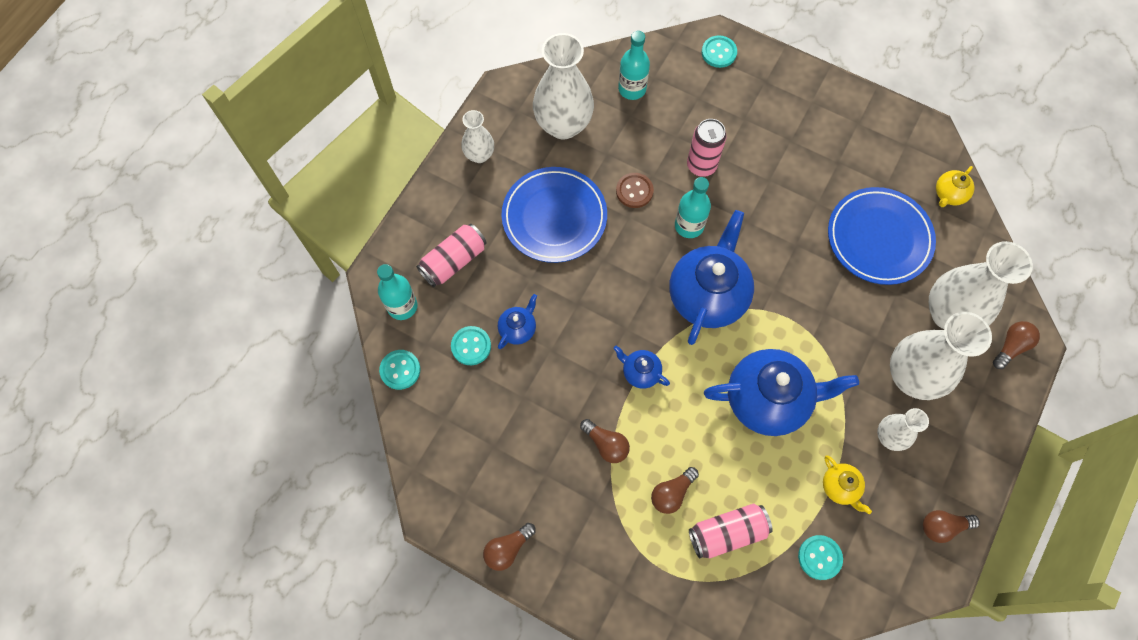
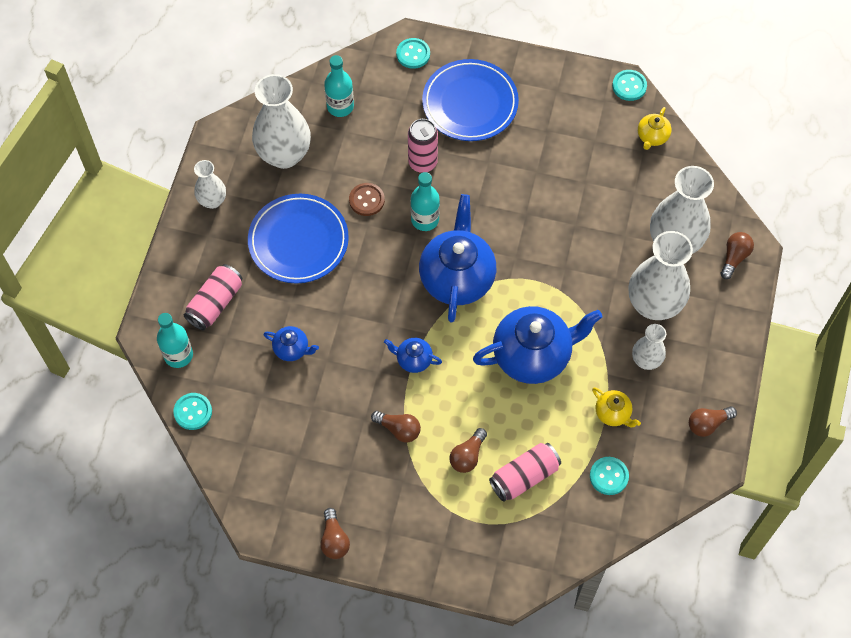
camera: 15 degrees left, 5 degrees down
turquoise button [451,326,491,365] -> turquoise button moved to [612,70,647,101]
brown light bulb [483,523,536,571] -> brown light bulb turned 45 degrees counterclockwise [320,508,350,559]
blue teapot [498,294,537,349] -> blue teapot turned 90 degrees clockwise [263,326,319,361]
blue plate [828,187,936,285] -> blue plate moved to [422,59,519,141]

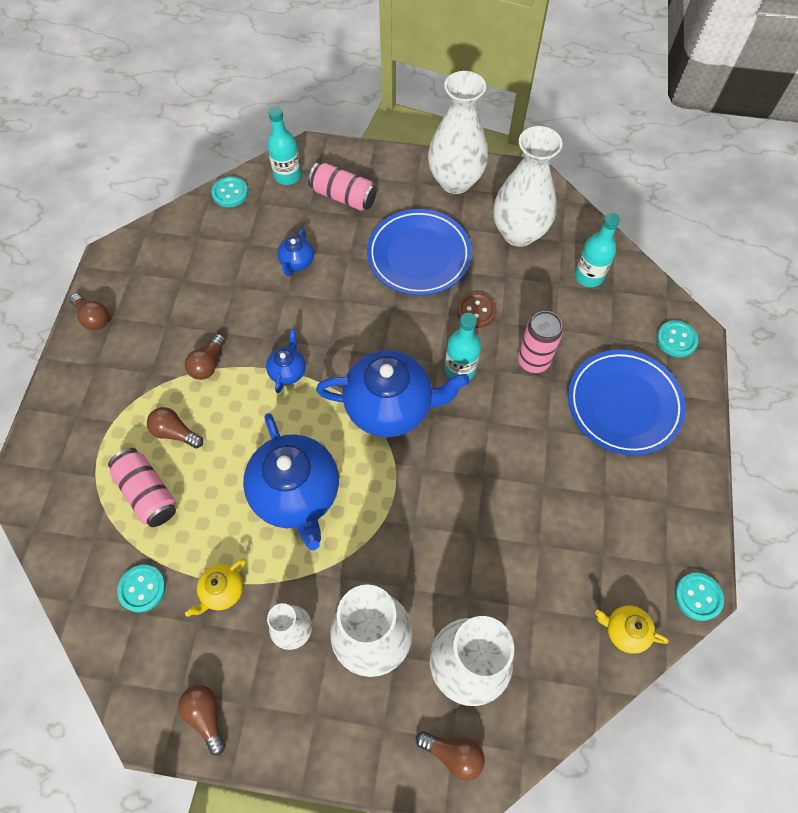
camera: 85 degrees right, 0 degrees up
white vase [194,160,226,209] -> white vase [428,71,488,194], size x1.86
brown light bulb [320,508,350,559] -> brown light bulb turned 120 degrees counterclockwise [70,293,109,330]

